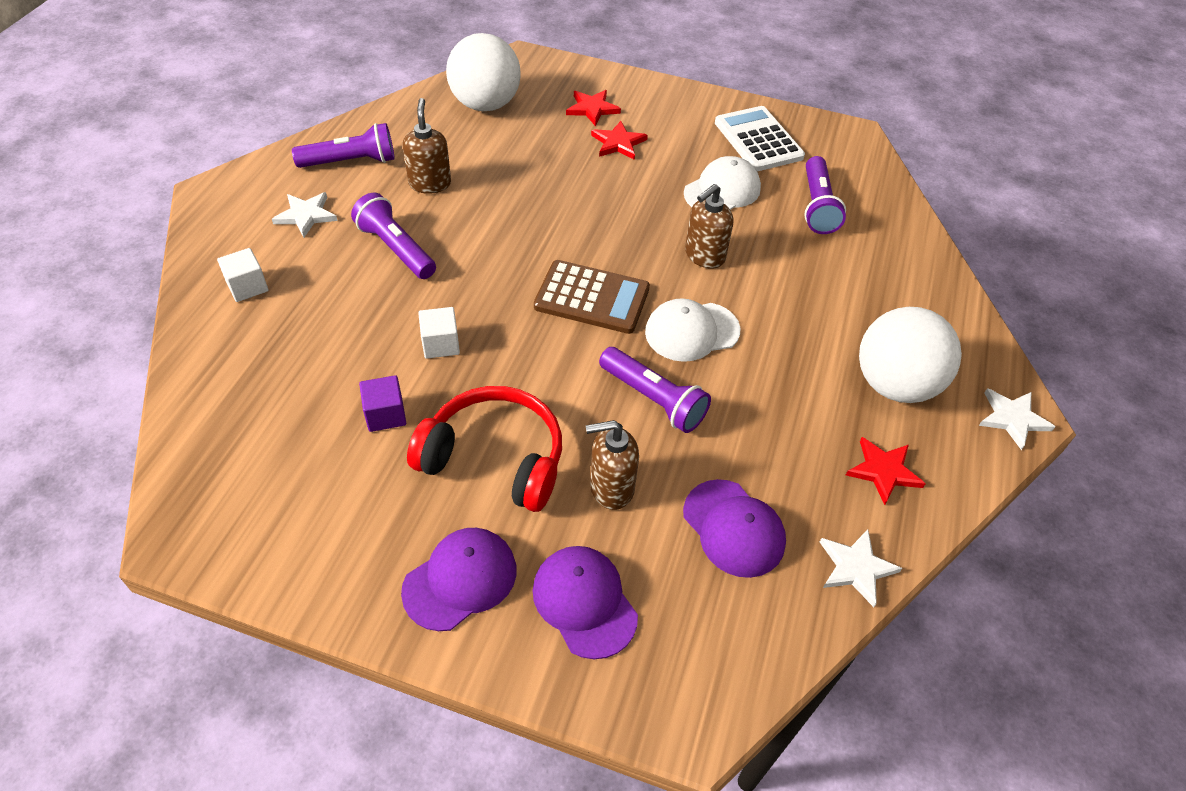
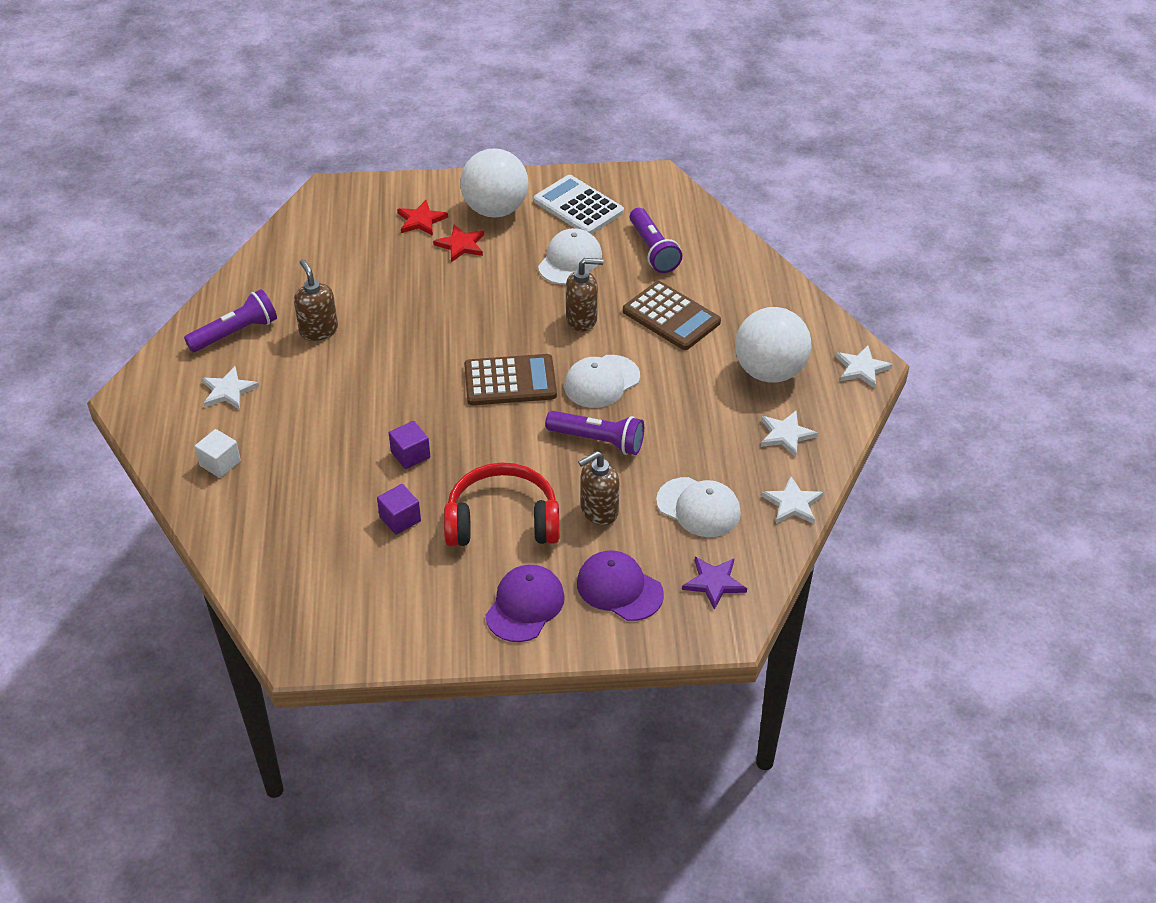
camera: 20 degrees left, 5 degrees down
purple flashlight [351,193,436,279] -> none
white cube [418,307,460,359] -> purple cube [389,421,430,469]
white ball [446,33,521,111] -> white ball moved to [460,148,529,218]
purple cap [683,479,786,578] -> white cap [656,477,741,537]
brown soap dispenser [685,184,733,269] -> brown soap dispenser turned 120 degrees counterclockwise [566,258,604,331]
red star [846,437,926,505] -> white star [761,411,818,457]
none -> brown calculator [623,281,721,350]
none -> purple star [682,557,747,610]

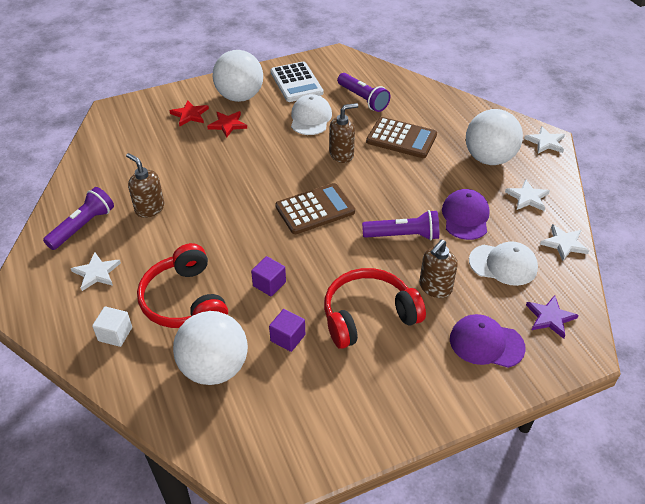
camera: 20 degrees left, 0 degrees up
purple cap [485,565,565,642] -> purple cap moved to [442,189,490,240]
white calculator [534,175,624,235] -> white calculator turned 135 degrees counterclockwise [271,62,323,102]
white cap [564,355,640,408] -> none
none -> red headphones [137,243,228,328]
none -> white ball [173,311,248,385]

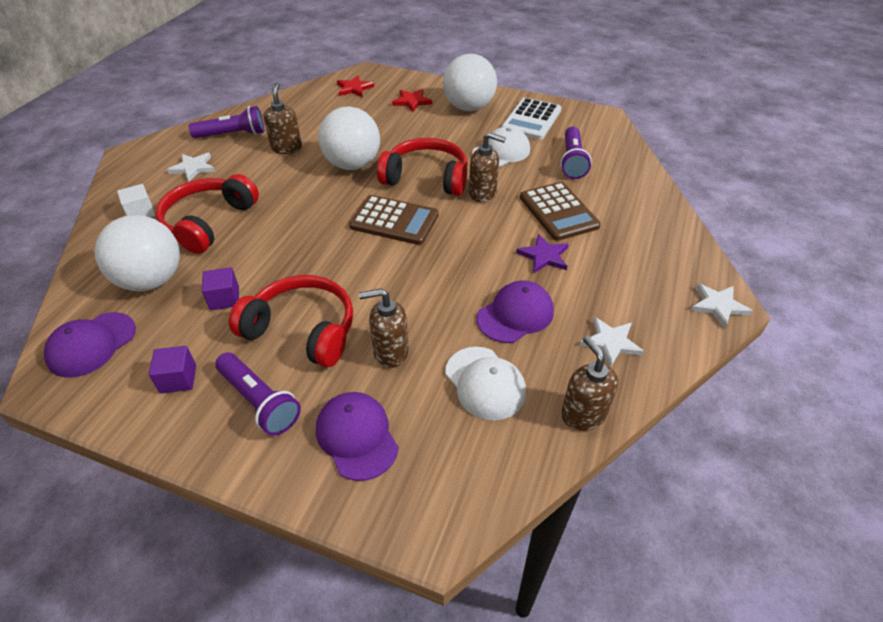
camera: 45 degrees right, 0 degrees up
red star [207,111,247,138] -> red star moved to [337,75,374,97]
purple cube [251,256,286,296] -> purple cube moved to [149,346,196,393]
purple flashlight [362,210,439,240] -> purple flashlight moved to [215,352,301,435]
white ball [466,109,523,165] -> white ball moved to [318,106,380,170]
purple star [526,295,579,339] -> purple star moved to [516,234,569,273]
white star [540,224,589,261] -> brown soap dispenser [561,336,618,431]
none -> purple cap [44,312,136,378]
none -> red headphones [377,138,468,196]

